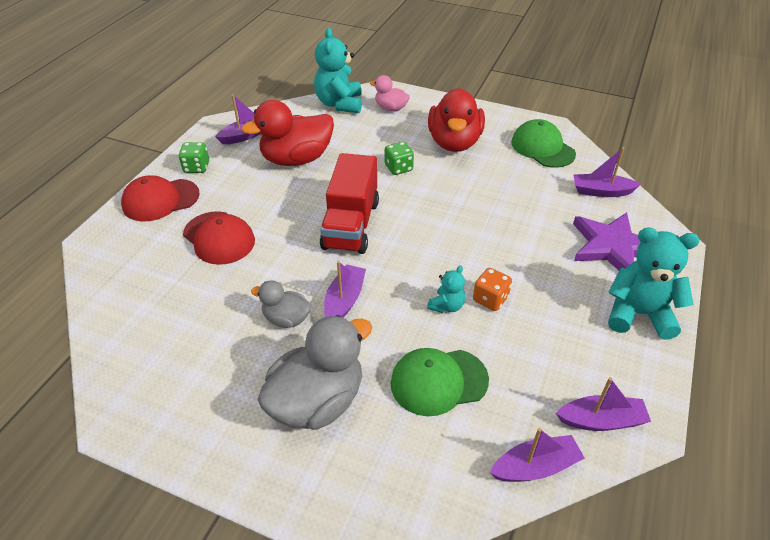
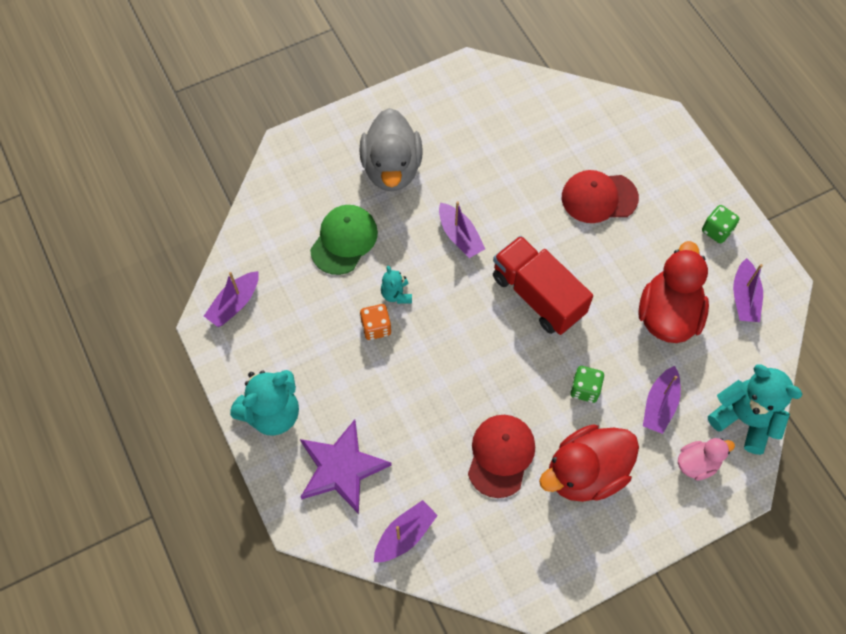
camera: 130 degrees right, 20 degrees up
red cap [121,175,200,221] -> red cap moved to [468,415,535,498]
grey duck [251,280,311,328] -> none
red duck [428,88,485,152] -> red duck turned 75 degrees counterclockwise [539,424,639,502]
purple boat [490,428,585,482] -> purple boat moved to [643,366,681,434]
green cap [511,119,576,168] -> none

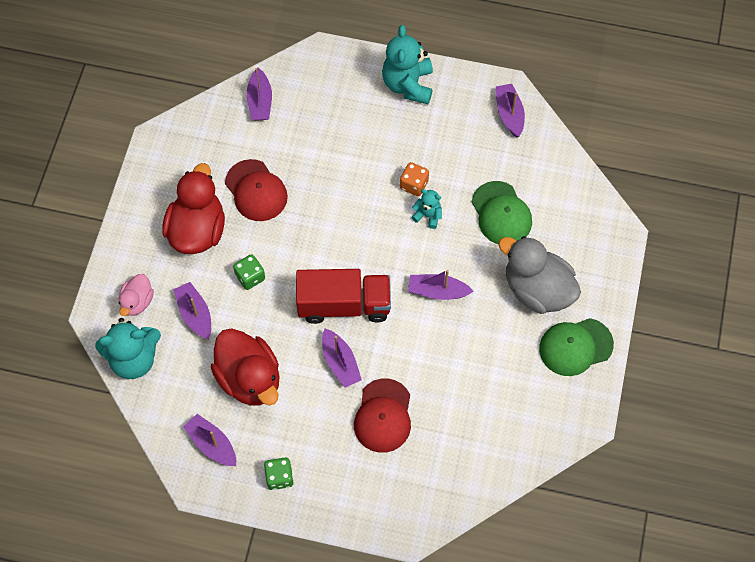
camera: 130 degrees right, 0 degrees up
purple star [300,419,392,514] -> none
red cap [562,170,639,223] -> red cap turned 150 degrees clockwise [354,378,411,453]
none -> purple boat [322,328,362,388]
none -> green cap [539,318,614,376]

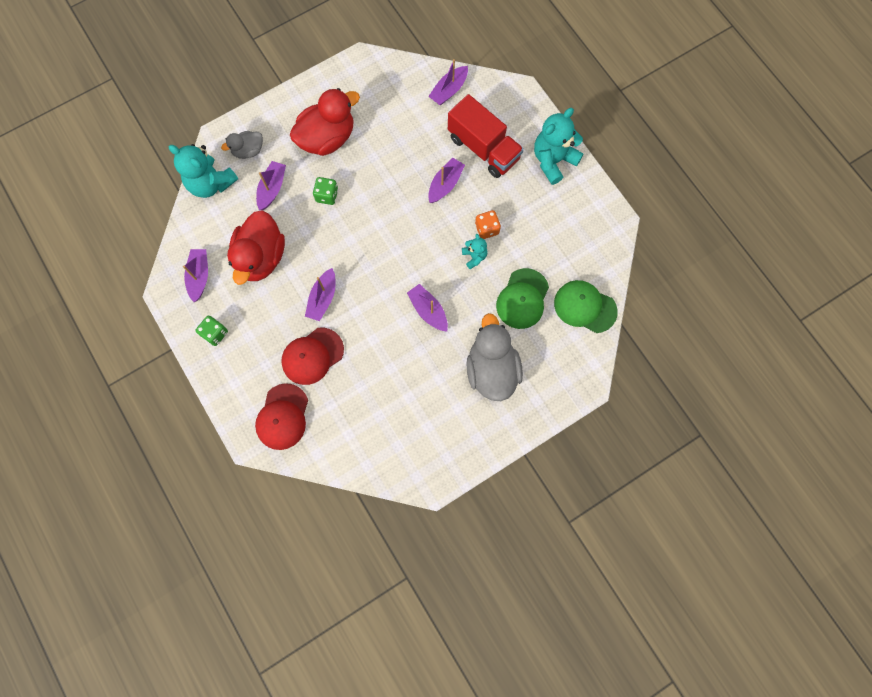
camera: 45 degrees right, 10 degrees up
pink duck [119,274,154,316] -> grey duck [221,131,263,159]
red cap [225,159,288,221] -> red cap moved to [255,383,308,450]
red truck [296,269,391,324] -> red truck moved to [448,94,524,178]
purple boat [496,84,525,137] -> purple boat moved to [428,157,465,203]
green cap [539,318,614,376] -> green cap moved to [554,280,618,333]

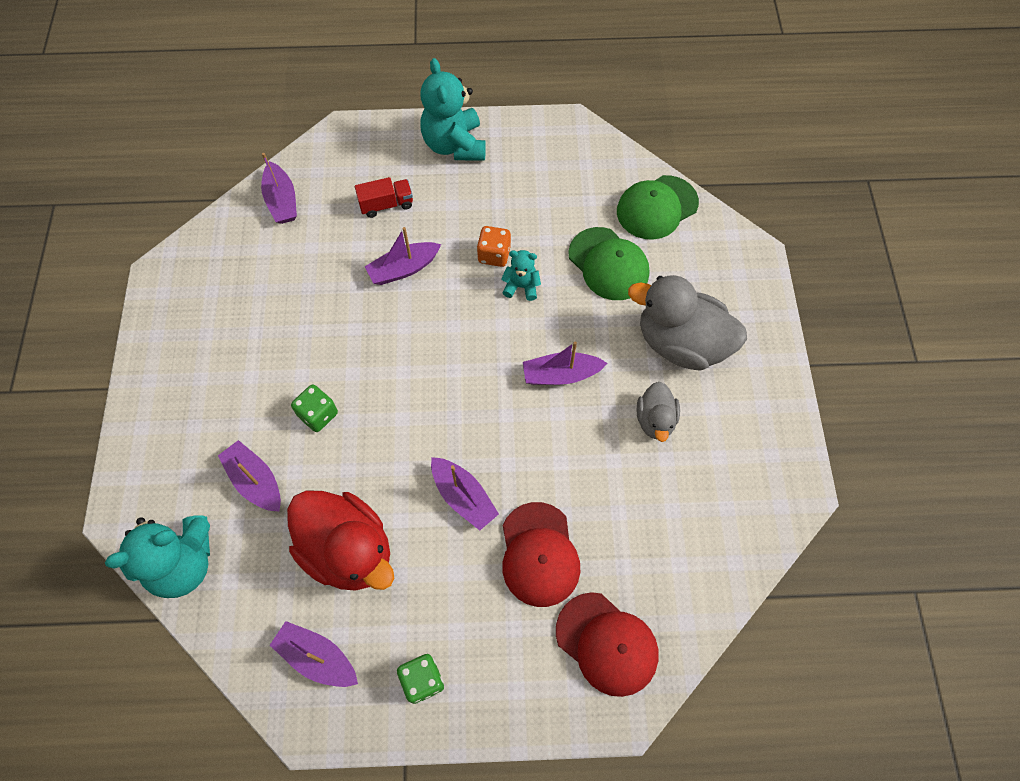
camera: 60 degrees left, 10 degrees down
grey duck [221,131,263,159] -> grey duck moved to [636,382,680,442]
red duck [290,88,360,156] -> none
purple boat [428,157,465,203] -> purple boat turned 90 degrees counterclockwise [365,227,441,285]
red truck [448,94,524,178] -> red truck [355,177,413,218], size x0.49

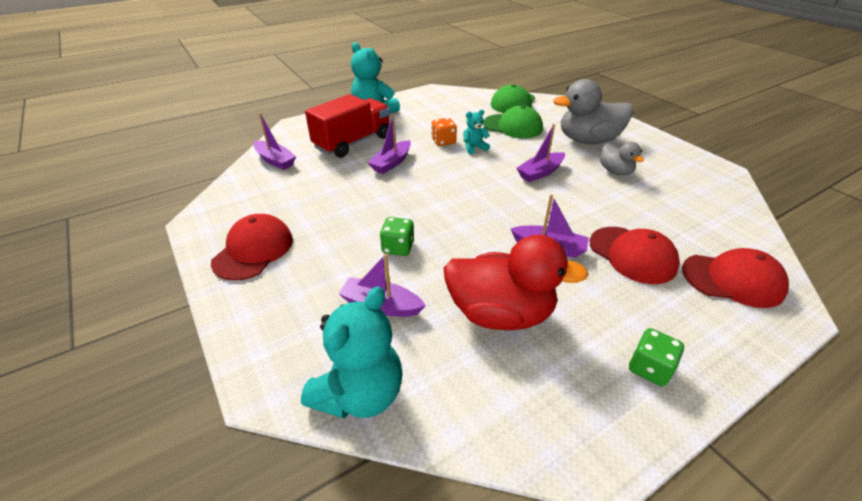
camera: 30 degrees left, 25 degrees down
purple boat [270,621,358,687] -> none
red truck [355,177,413,218] -> red truck [305,94,390,158], size x2.03
none -> red cap [211,214,293,281]

